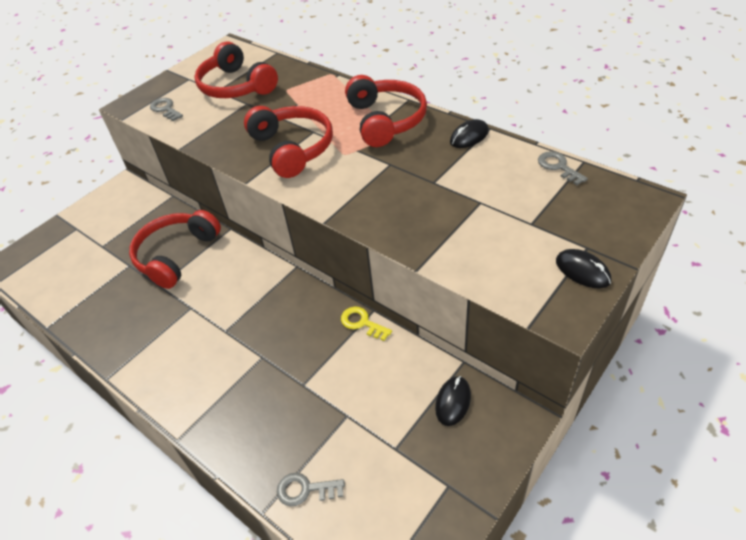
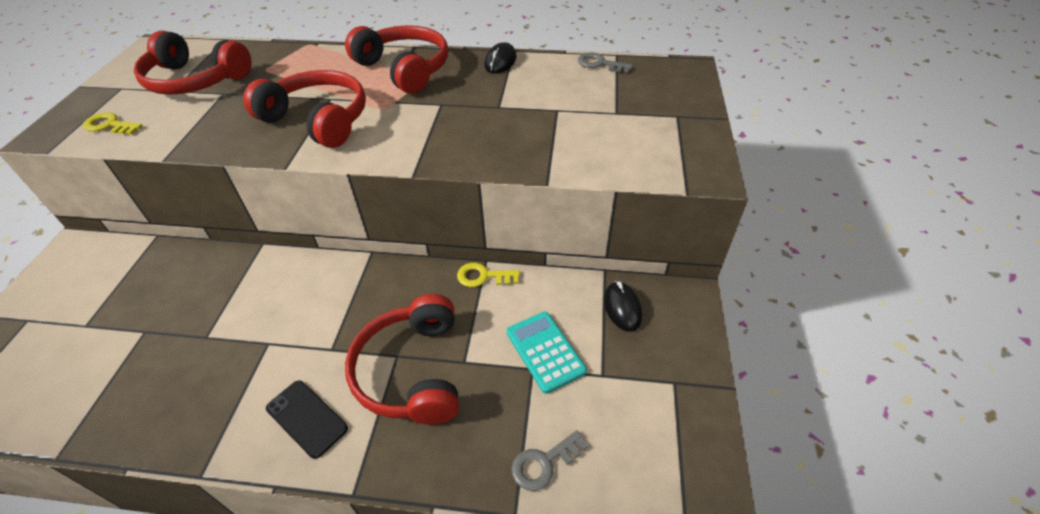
camera: 35 degrees left, 0 degrees up
red headphones [129,210,221,289] -> red headphones moved to [345,294,459,425]
grey key [150,98,183,121] -> yellow key [83,112,143,135]
black mouse [556,249,611,289] -> none
none -> black phone [266,380,348,459]
none -> turquoise calculator [506,312,587,394]

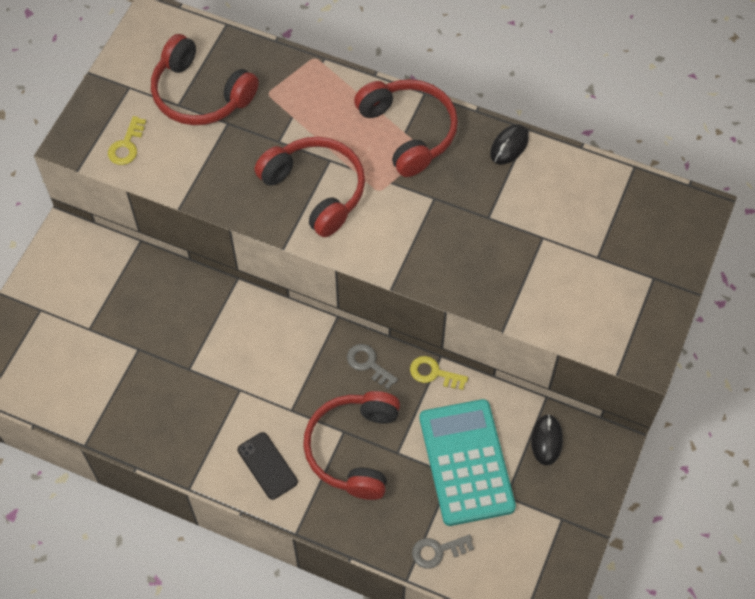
camera: 15 degrees right, 15 degrees up
yellow key [83,112,143,135] -> yellow key turned 105 degrees counterclockwise [108,116,146,165]
turquoise calculator [506,312,587,394] -> turquoise calculator [419,399,516,526], size x1.73
grey key [578,53,633,73] -> grey key moved to [347,344,398,389]

